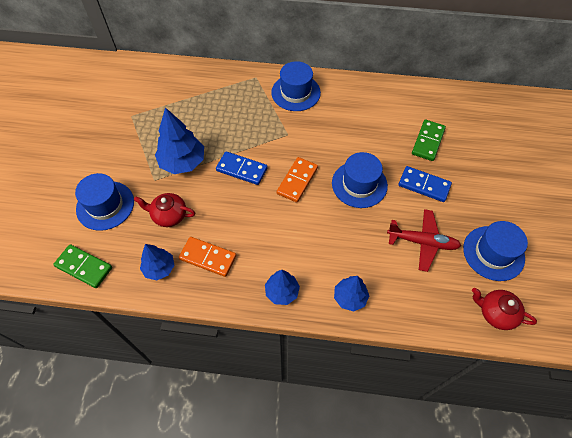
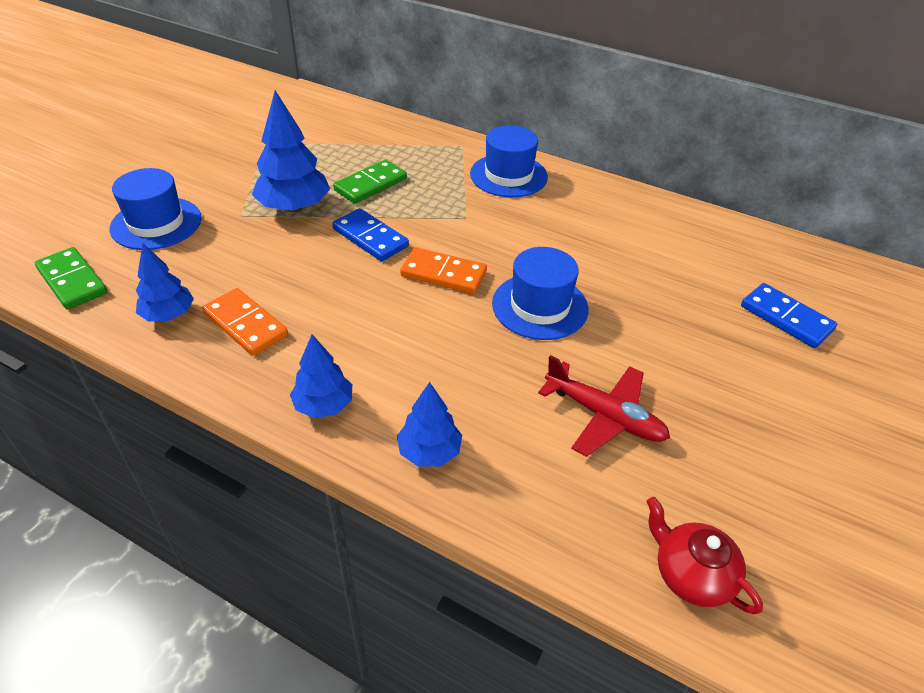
camera: 20 degrees right, 15 degrees down
red teapot [134,193,195,227] -> none
orange domino [277,157,318,203] -> orange domino turned 60 degrees clockwise [400,247,487,294]
blue domino [399,166,452,202] -> blue domino moved to [741,283,837,348]
green domino [412,120,446,161] -> green domino moved to [333,160,407,204]
blue hat [463,221,528,281] -> none

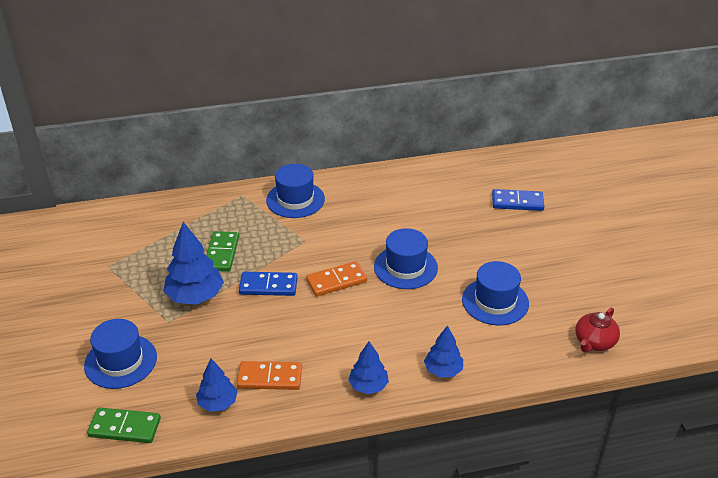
camera: 40 degrees left, 5 degrees down
red plane [538,355,670,457] -> blue hat [462,261,529,326]
red teapot [646,497,763,614] -> red teapot turned 60 degrees counterclockwise [575,307,620,353]

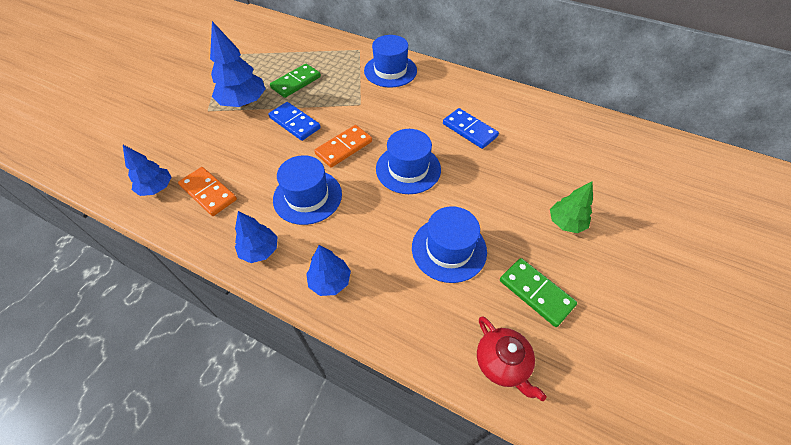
camera: 40 degrees right, 15 degrees up
blue hat [84,319,157,389] -> blue hat moved to [273,155,342,225]
green domino [87,407,161,443] -> green domino moved to [500,258,577,327]
orange domino [306,261,367,297] -> orange domino turned 60 degrees counterclockwise [314,125,372,168]
blue domino [492,189,544,211] -> blue domino moved to [443,108,499,149]
red teapot [575,307,620,353] -> red teapot turned 105 degrees counterclockwise [477,316,547,401]
none -> green tree [550,181,593,233]

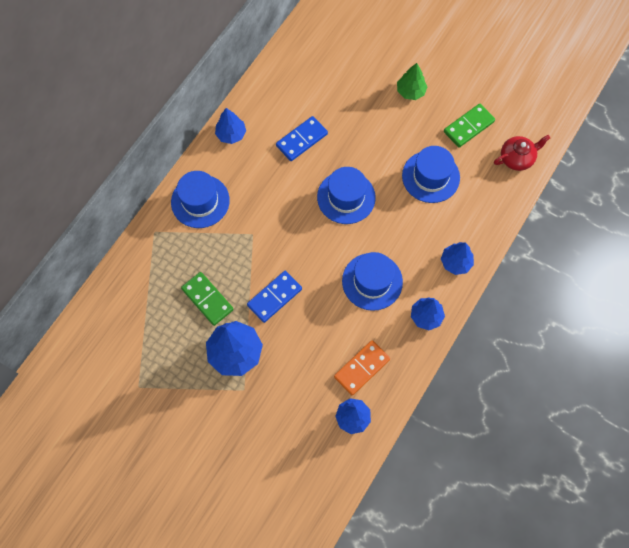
camera: 85 degrees left, 15 degrees up
orange domino [314,125,372,168] -> none
none -> blue tree [215,108,246,144]

